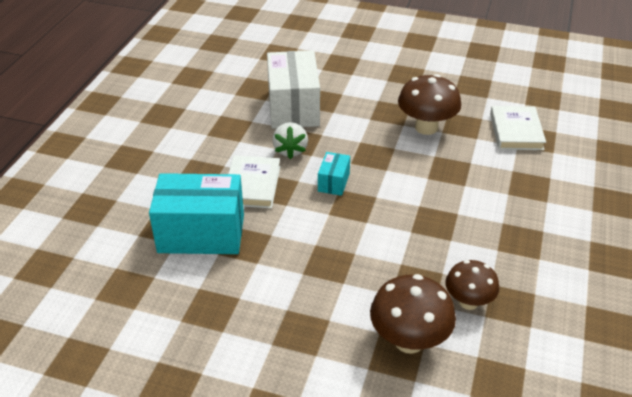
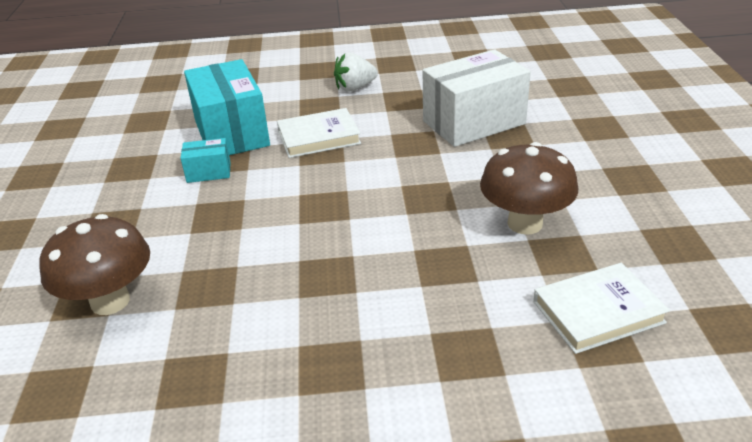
camera: 70 degrees right, 5 degrees down
white strawberry [272,122,308,159] -> white strawberry moved to [334,52,378,92]
turquoise box [318,152,350,196] -> turquoise box moved to [180,138,231,183]
brown mushroom [445,260,499,310] -> none

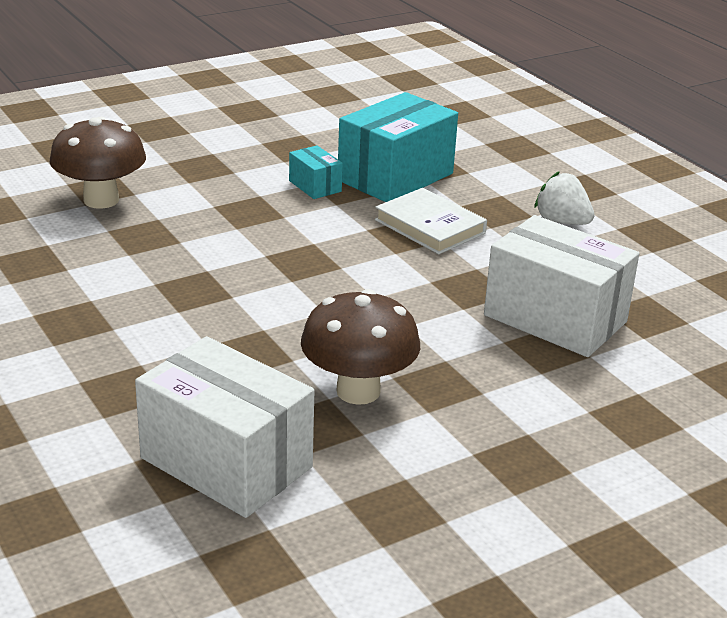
camera: 60 degrees right, 5 degrees down
white book [533,263,670,354] -> white box [135,336,314,518]

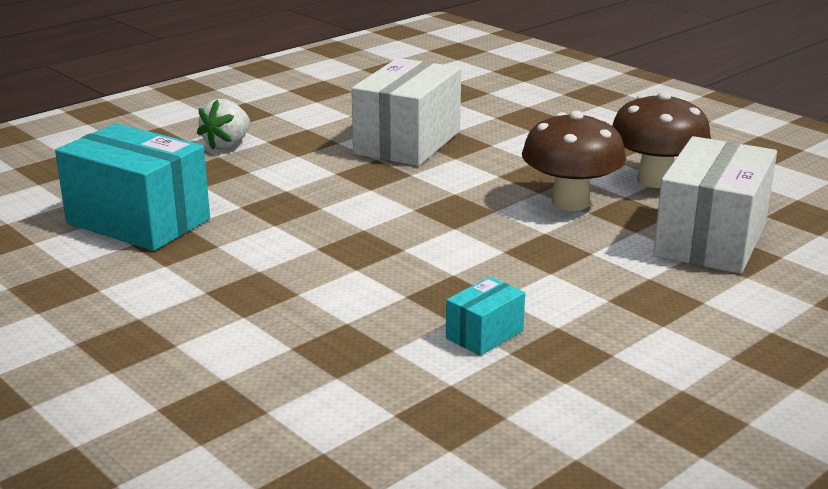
camera: 100 degrees left, 5 degrees down
brown mushroom [50,117,146,209] -> brown mushroom moved to [612,92,711,188]
turquoise box [289,145,343,199] -> turquoise box moved to [446,277,525,356]
white book [375,188,487,254] -> none

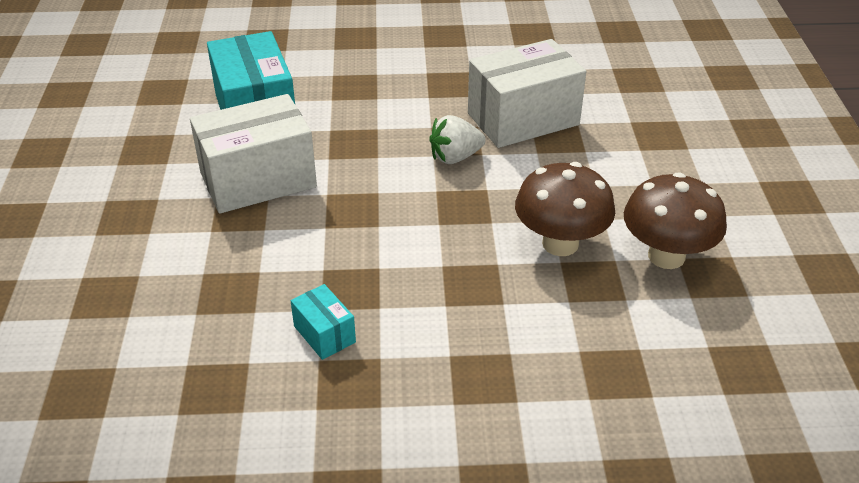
camera: 40 degrees right, 15 degrees up
white strawberry [197,99,250,150] -> white strawberry moved to [429,115,486,164]
turquoise box [446,277,525,356] -> turquoise box turned 60 degrees clockwise [291,284,356,360]
white box [653,136,777,274] -> white box moved to [190,94,317,214]

